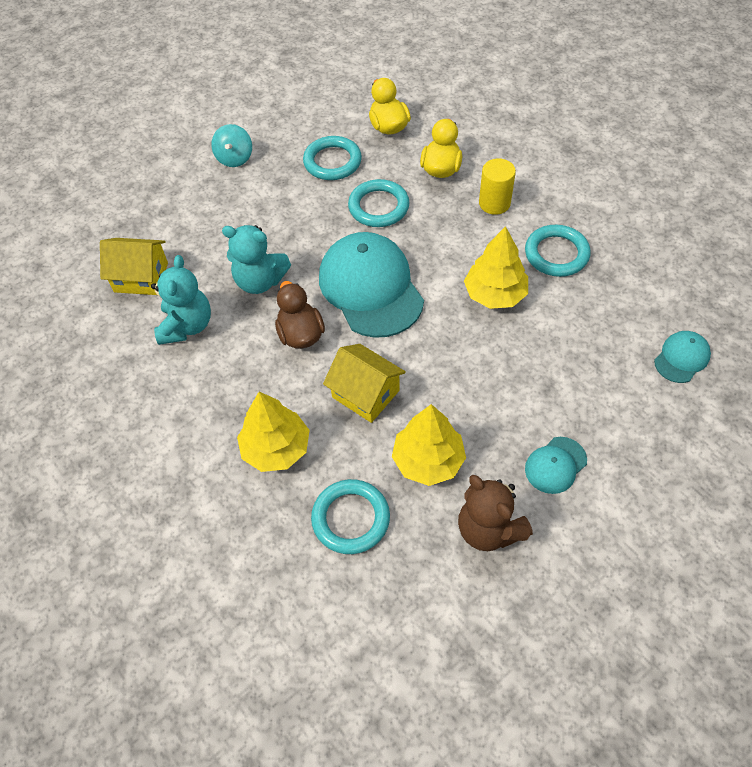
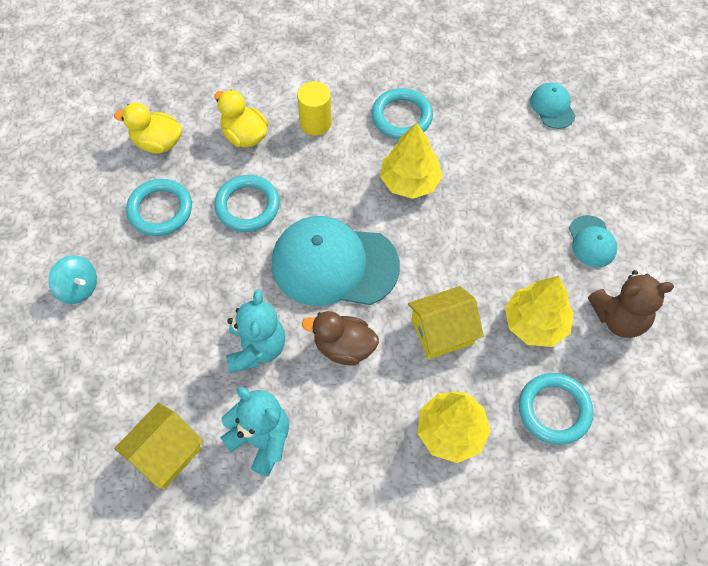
camera: 60 degrees left, 5 degrees up
turquoise teddy bear [222,225,291,294] -> turquoise teddy bear turned 45 degrees counterclockwise [226,290,285,373]

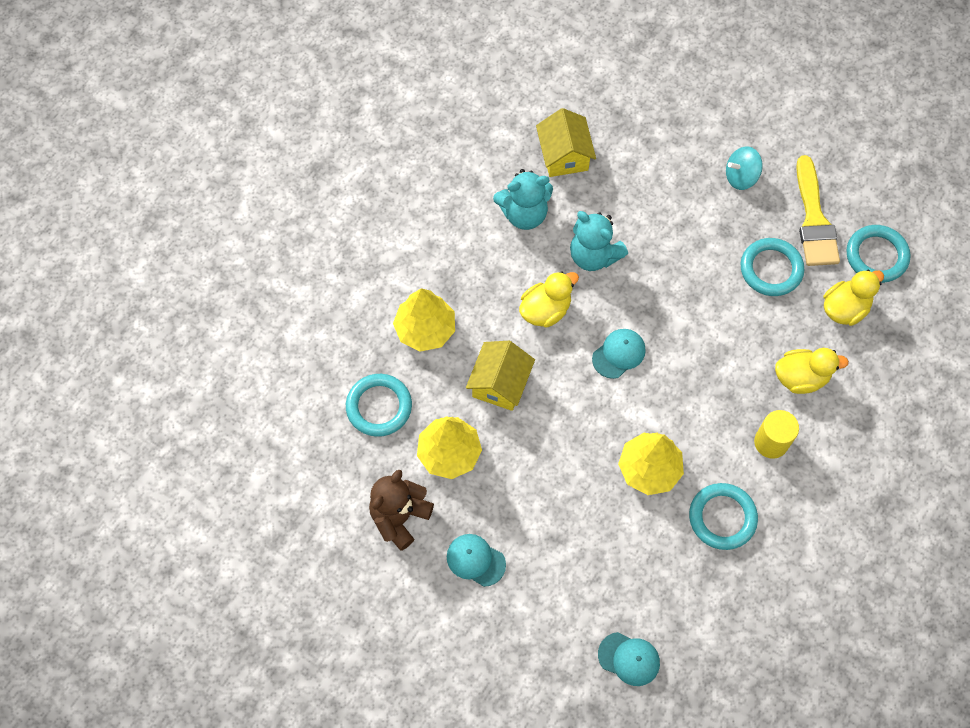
camera: 130 degrees right, 5 degrees up
turquoise ring [214,175,280,232] -> turquoise ring moved to [847,225,911,283]
turquoise cap [272,216,400,306] -> turquoise cap [592,329,646,379], size x0.47
brown duck [302,311,379,366] -> yellow duck [519,271,579,328]
none -> yellow brush [796,155,840,266]

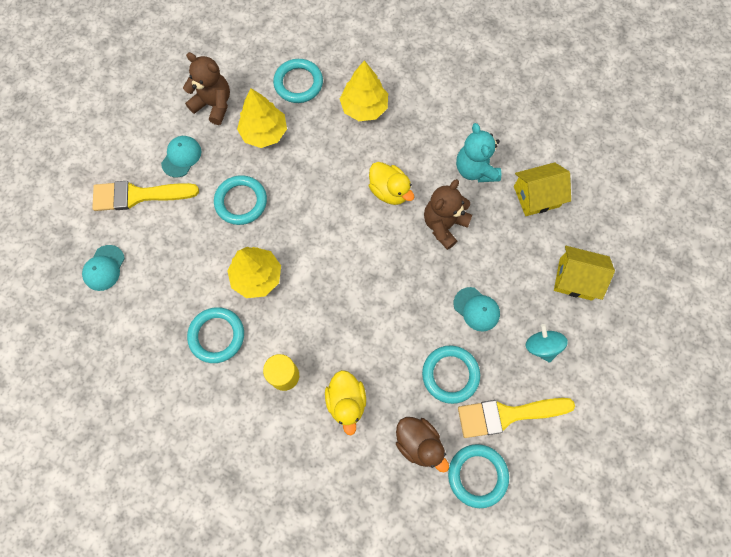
camera: 85 degrees right, 5 degrees up
yellow house [466,341,535,411] -> yellow house moved to [554,246,615,301]
turquoise teddy bear [570,211,628,271] -> brown teddy bear [424,179,472,250]
turquoise cap [592,329,646,379] -> turquoise cap moved to [453,287,500,331]
yellow duck [823,270,884,326] -> brown duck [396,417,449,473]
none -> yellow brush [92,181,199,211]
none -> turquoise ring [214,175,267,225]

